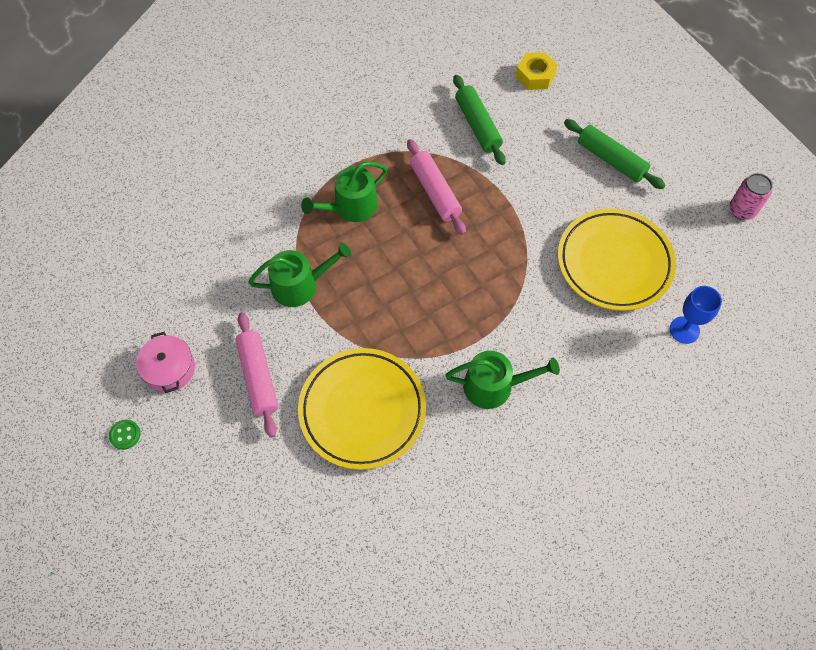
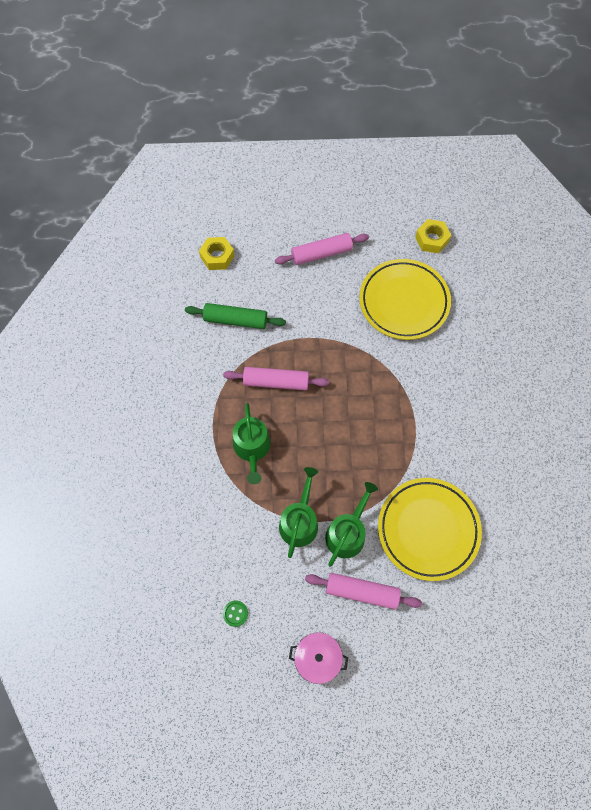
camera: 60 degrees left, 5 degrees up
green button [109,419,141,450] -> green button moved to [223,601,248,627]
green watering can [445,351,560,409] -> green watering can moved to [325,482,378,567]
green rolling pin [564,119,666,189] -> pink rolling pin [275,233,369,265]
blue goblet [670,286,722,344] -> none
pink can [729,173,773,220] -> none
none -> yellow nut [415,219,451,253]

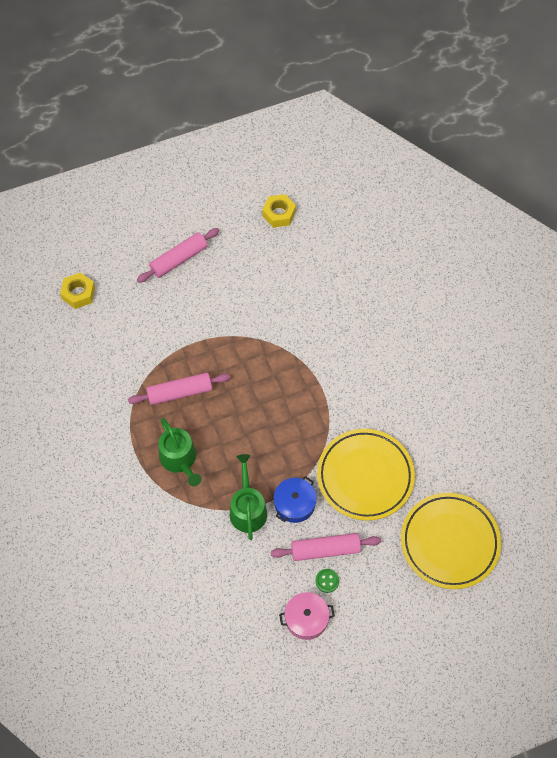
camera: 20 degrees left, 5 degrees down
green rolling pin [185,303,286,329] -> none
green button [223,601,248,627] -> green button moved to [315,569,339,593]
green watering can [325,482,378,567] -> blue pot [273,476,317,523]
yellow plate [359,259,451,340] -> yellow plate moved to [401,493,501,589]

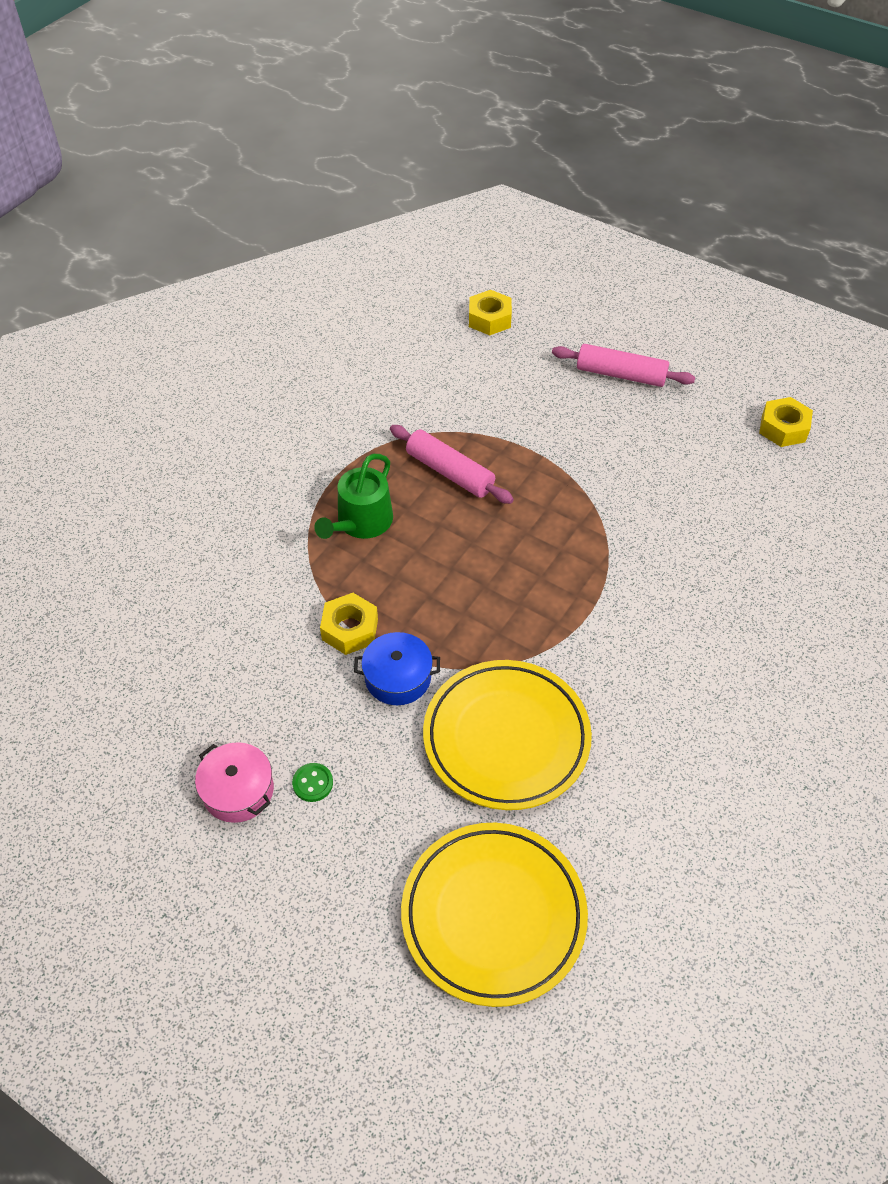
camera: 55 degrees right, 10 degrees down
green watering can [230,454,267,540] -> yellow nut [320,593,378,655]
pink rolling pin [271,533,381,561] -> none

